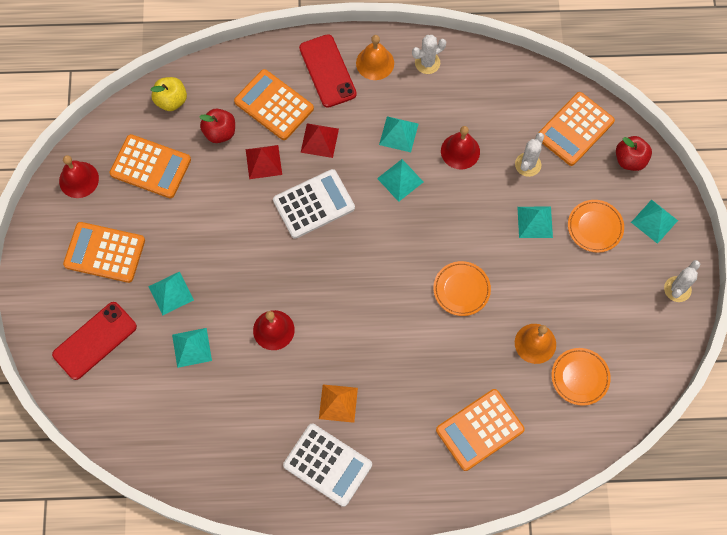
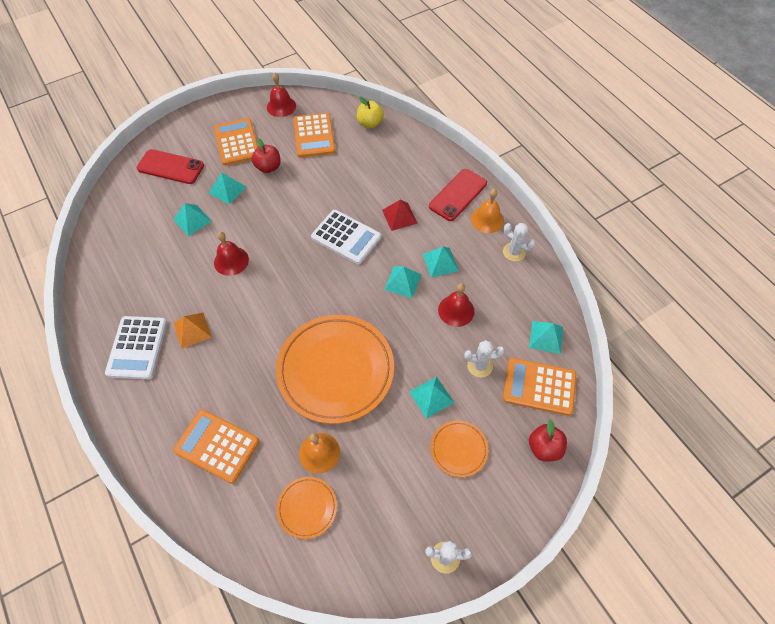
camera: 60 degrees right, 10 degrees down
red apple [199,108,235,143] -> red apple moved to [252,138,280,173]
orange calculator [234,69,314,140] -> none
red pyramid [246,145,282,179] -> none
orange plate [433,261,491,316] -> orange plate [276,315,394,424], size x2.18
turquoise pyramid [631,200,678,244] -> turquoise pyramid moved to [529,321,563,354]

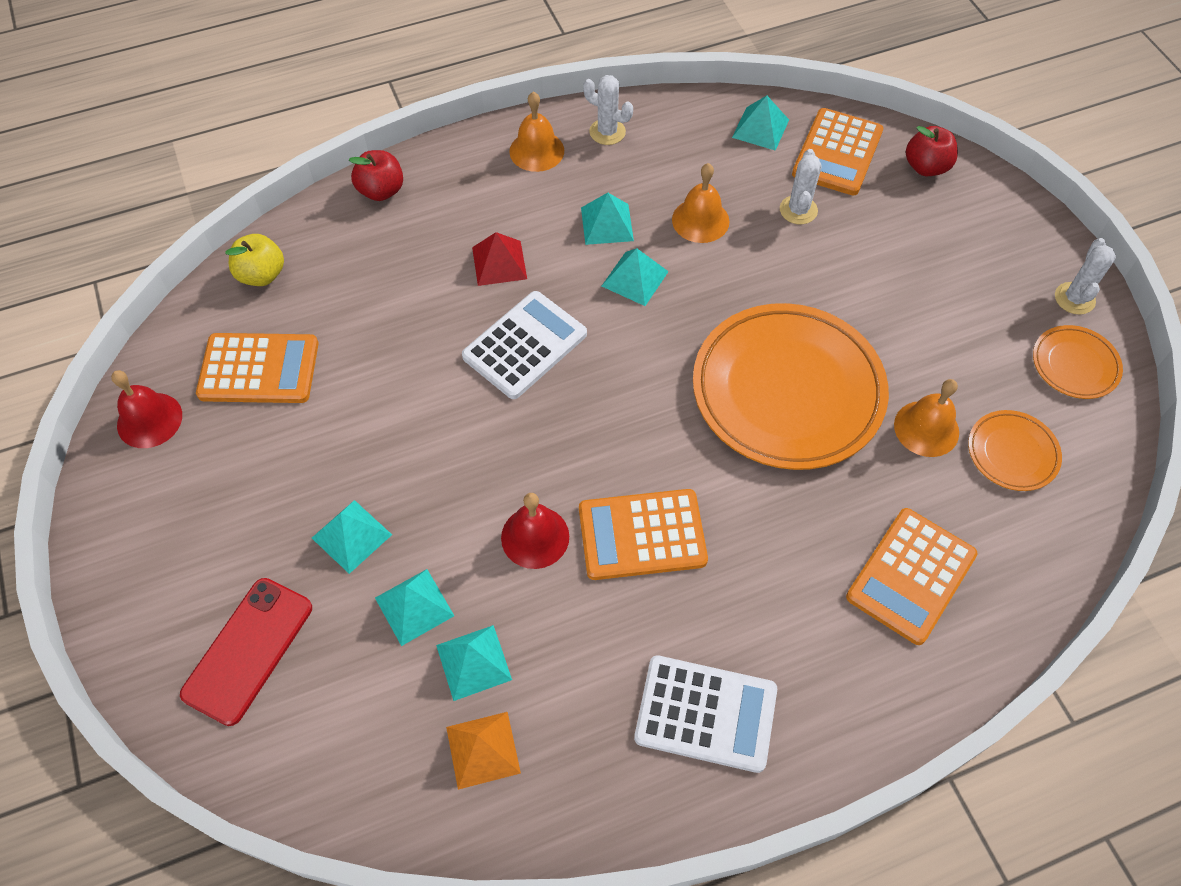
camera: 80 degrees left, 0 degrees up
orange pyramid [174,313,212,349] -> orange pyramid moved to [446,712,521,790]
orange calculator [214,118,258,166] -> orange calculator moved to [579,489,708,580]
red apple [252,138,280,173] -> red apple moved to [349,150,403,201]
turquoise pyramid [409,376,454,419] -> turquoise pyramid moved to [436,625,512,701]
red phone [429,169,487,221] -> none
orange plate [431,421,488,477] -> orange plate moved to [1033,325,1123,399]
red bell [438,283,474,327] -> orange bell [672,163,729,243]
white cactus [503,223,535,262] -> white cactus turned 75 degrees clockwise [583,75,633,145]

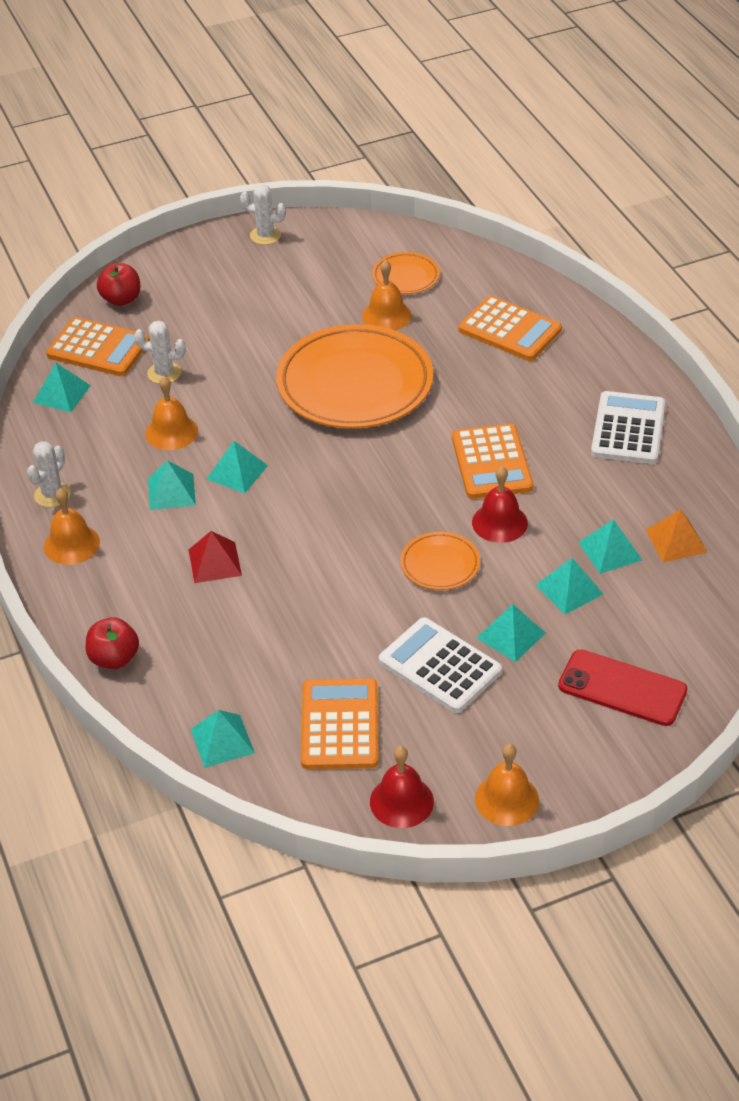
camera: 90 degrees left, 15 degrees down
yellow apple [225,234,284,286] -> turquoise pyramid [191,710,255,768]
white calculator [462,291,587,399] -> white calculator moved to [379,617,502,713]
orange plate [1033,325,1123,399] -> orange plate moved to [400,532,480,590]
none -> orange bell [475,744,539,826]

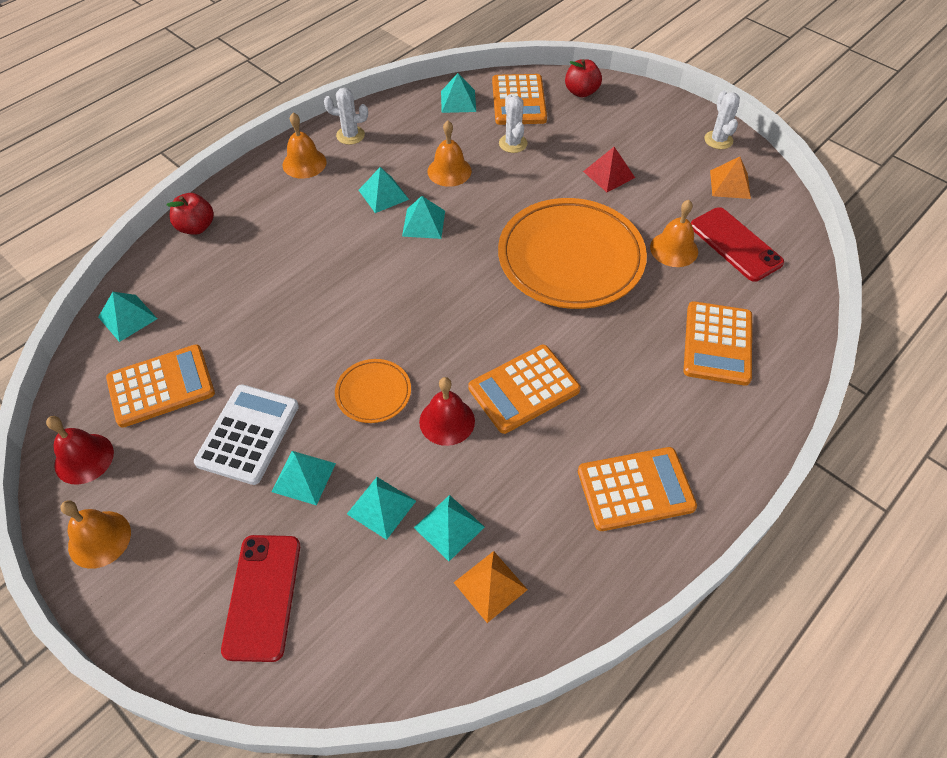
camera: 65 degrees right, 10 degrees up
red pyramid [189,531,242,583] -> red pyramid moved to [583,147,635,192]
orange plate [372,252,439,294] -> red phone [691,207,784,282]
white calculator [591,391,665,464] -> orange calculator [578,447,697,531]
none -> orange pyramid [710,157,751,199]

